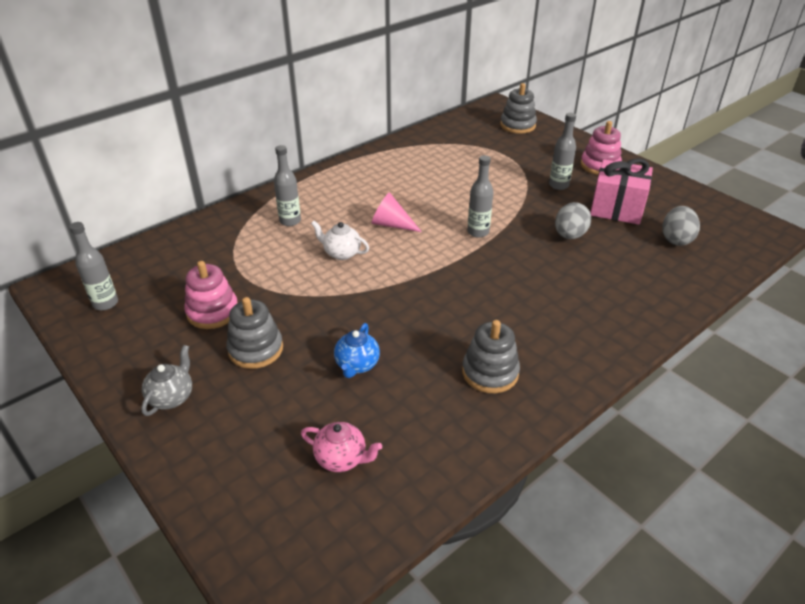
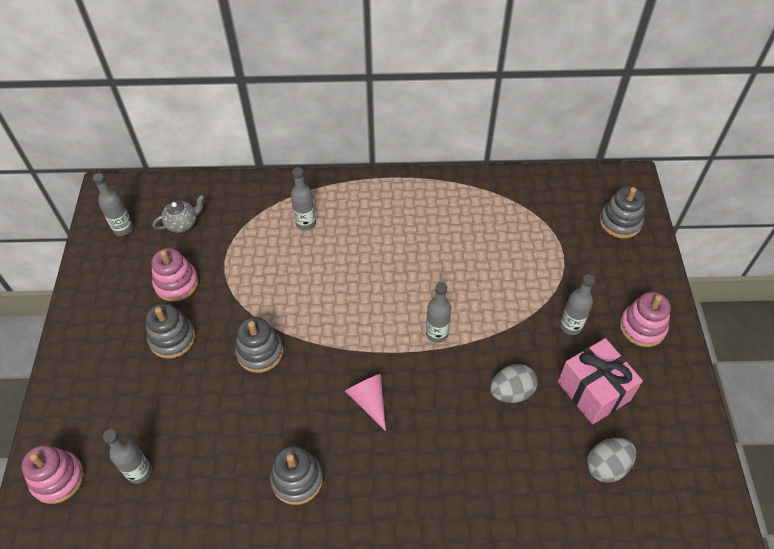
camera: 40 degrees right, 15 degrees up
grey teapot [141,345,192,416] -> grey teapot moved to [152,195,204,233]
pink teapot [301,422,382,472] -> grey bottle [103,429,152,484]
white teapot [311,221,369,260] -> none
blue teapot [334,323,380,378] -> none
pink cone [372,192,422,232] -> pink cone moved to [345,374,386,431]
none -> pink stacking toy [21,445,84,504]
none -> grey stacking toy [235,317,283,373]

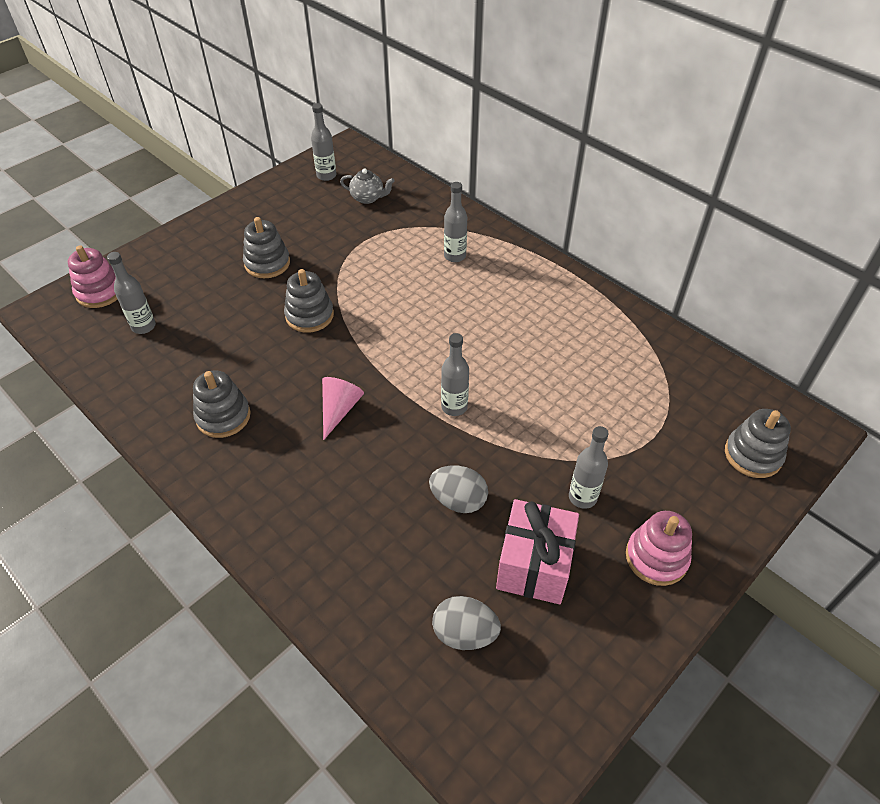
camera: 45 degrees right, 5 degrees down
pink stacking toy [151,248,199,302] -> none

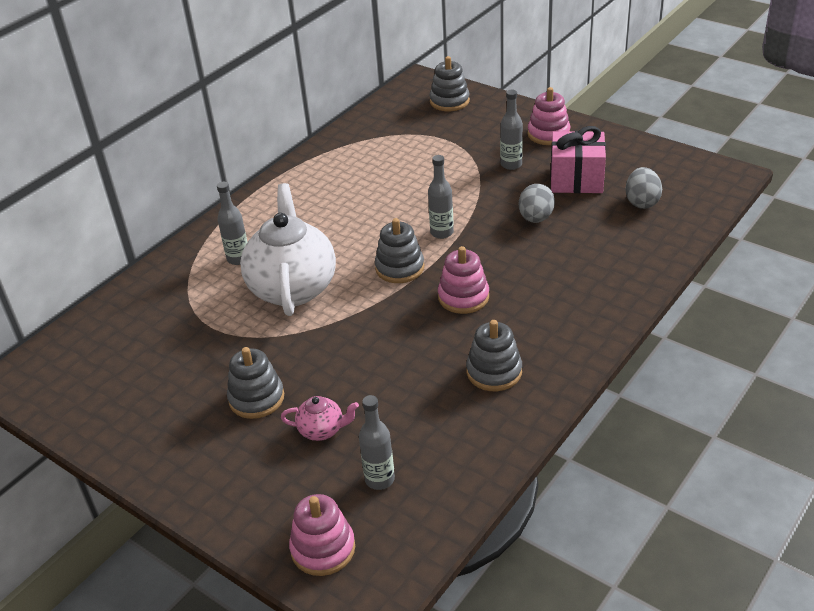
camera: 95 degrees left, 10 degrees down
grey stacking toy [284,269,334,333] -> grey stacking toy moved to [375,218,424,283]
grey bottle [311,103,336,181] -> none
pink cone [322,377,364,440] -> pink stacking toy [438,246,489,314]
grey teapot [340,168,394,204] -> none
none -> white teapot [240,183,336,316]
none -> pink teapot [281,396,359,441]

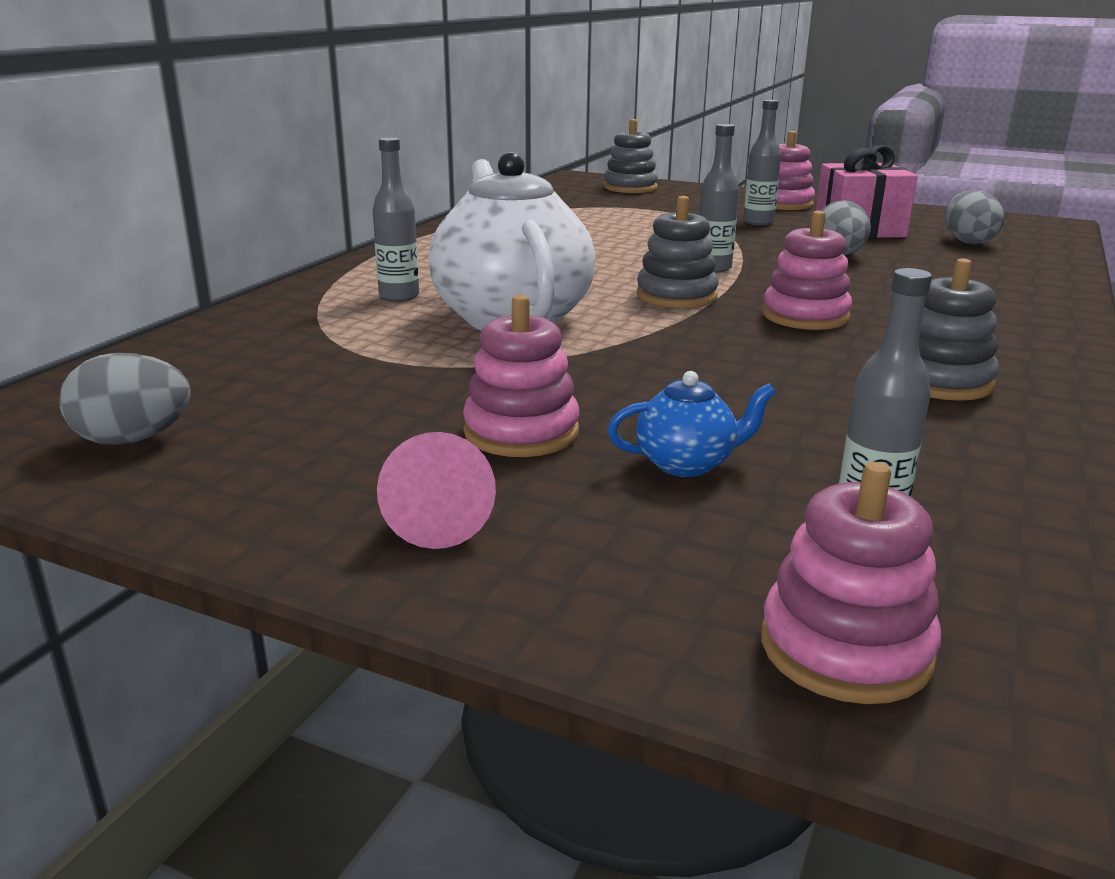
camera: 15 degrees left, 15 degrees down
grey stacking toy [227,347,284,419] -> pink stacking toy [463,295,579,457]
pink teapot [281,396,359,441] -> blue teapot [608,371,776,477]
none -> grey egg [59,353,191,445]
none -> pink cone [377,432,496,549]

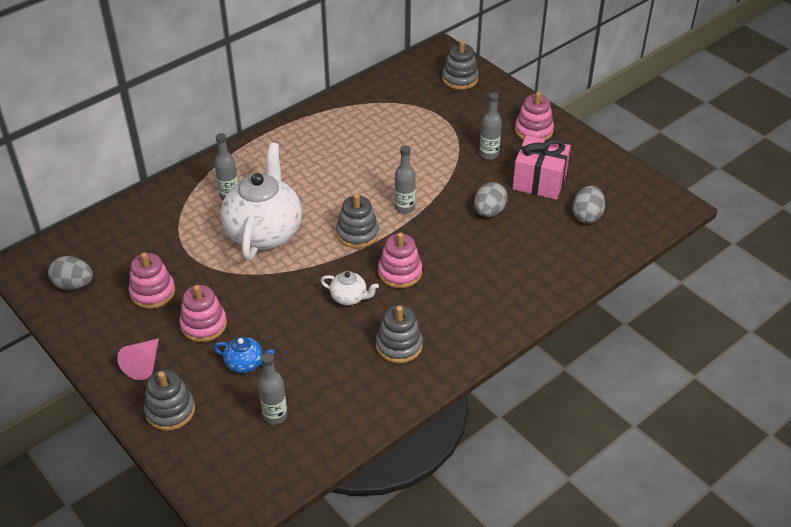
camera: 25 degrees right, 20 degrees up
pink stacking toy [761,462,941,704] -> pink stacking toy moved to [129,252,175,309]
none -> grey stacking toy [144,370,195,431]
none -> white teapot [320,271,379,305]

